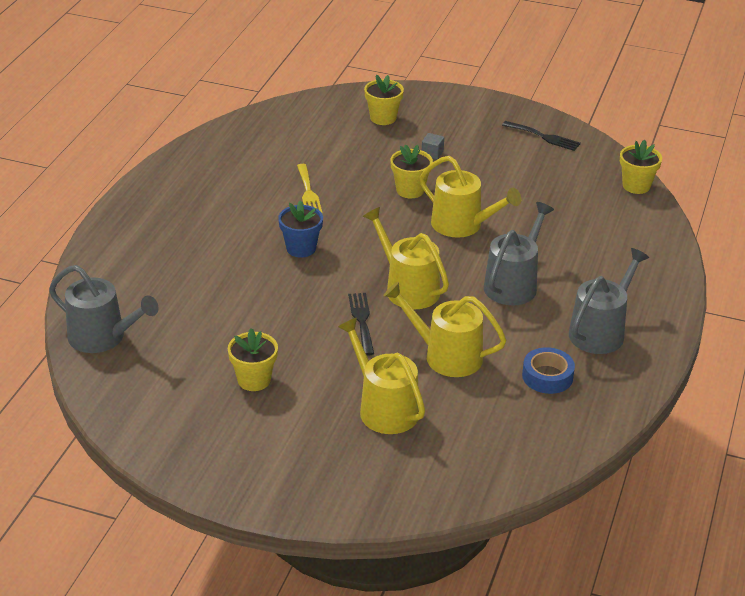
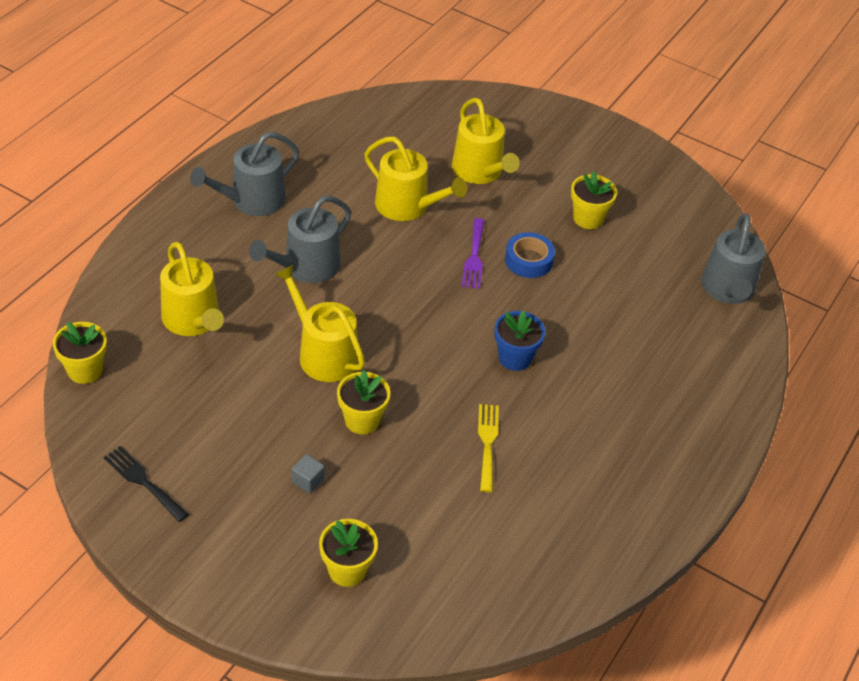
camera: 170 degrees left, 10 degrees up
grey watering can [49,265,159,353] -> grey watering can turned 120 degrees counterclockwise [701,213,766,304]
black fork [348,293,374,356] -> purple fork [462,218,484,289]
yellow watering can [363,207,449,309] -> yellow watering can moved to [160,242,224,336]
blue tape [522,347,575,394] -> blue tape moved to [505,232,555,278]

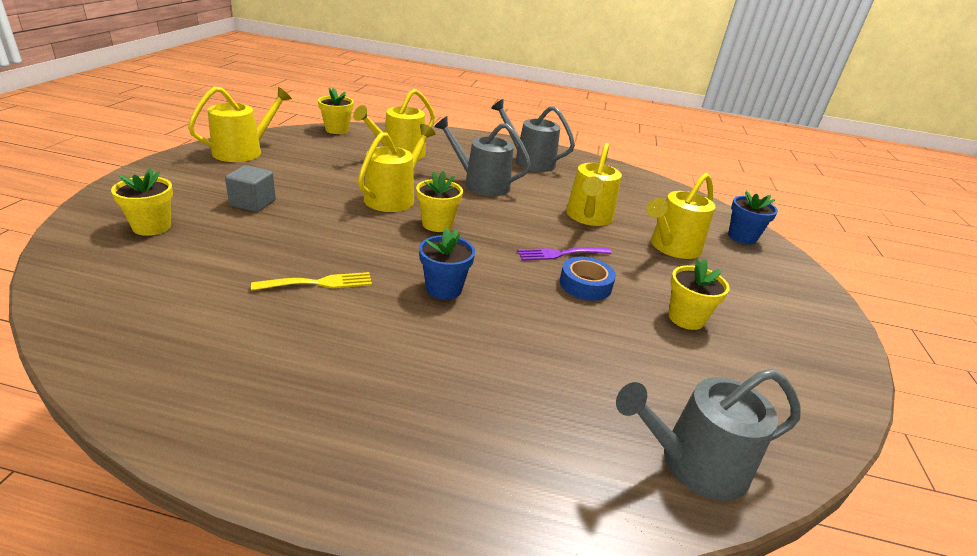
camera: 70 degrees right, 15 degrees down
black fork [104,446,189,522] -> yellow watering can [188,87,292,162]
grey cube [292,454,325,494] -> grey cube [225,165,276,212], size x1.60
yellow flower pot [337,370,391,434] -> yellow flower pot moved to [416,171,463,232]
none -> blue flower pot [728,191,778,244]

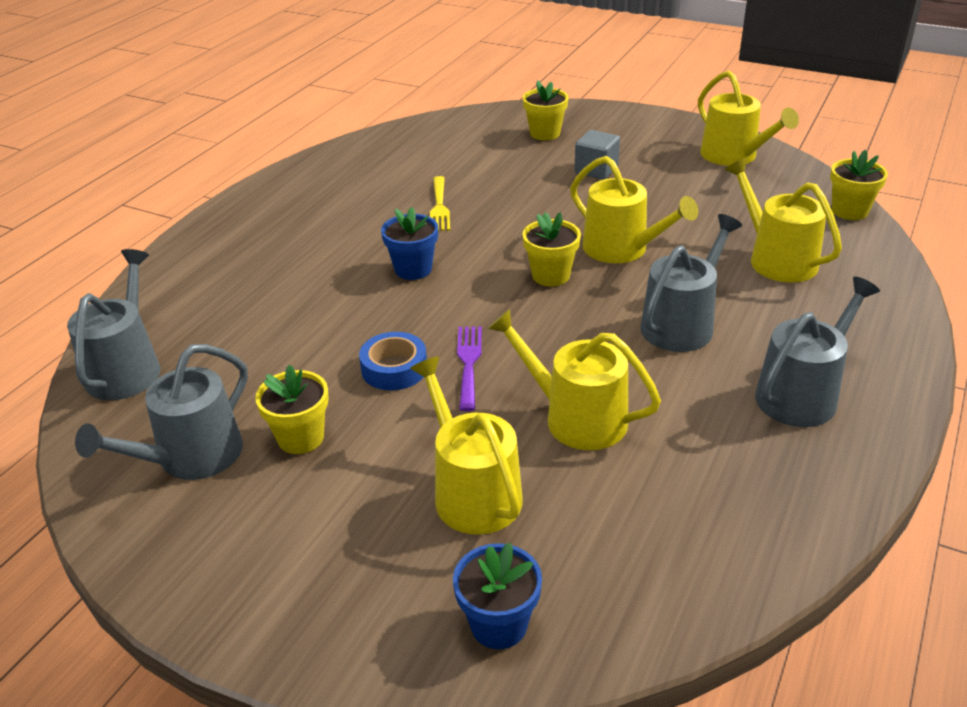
camera: 110 degrees right, 5 degrees up
none -> grey watering can [75,344,248,480]

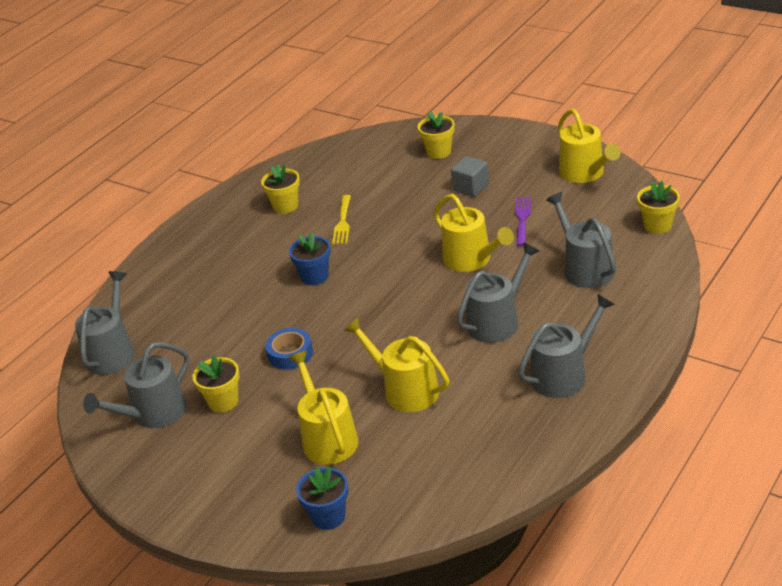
camera: 10 degrees right, 0 degrees up
purple fork [457,326,482,411] -> purple fork moved to [515,197,531,246]
yellow flower pot [523,212,581,286] -> yellow flower pot moved to [261,165,300,214]
yellow watering can [725,158,842,283] -> grey watering can [546,192,616,288]

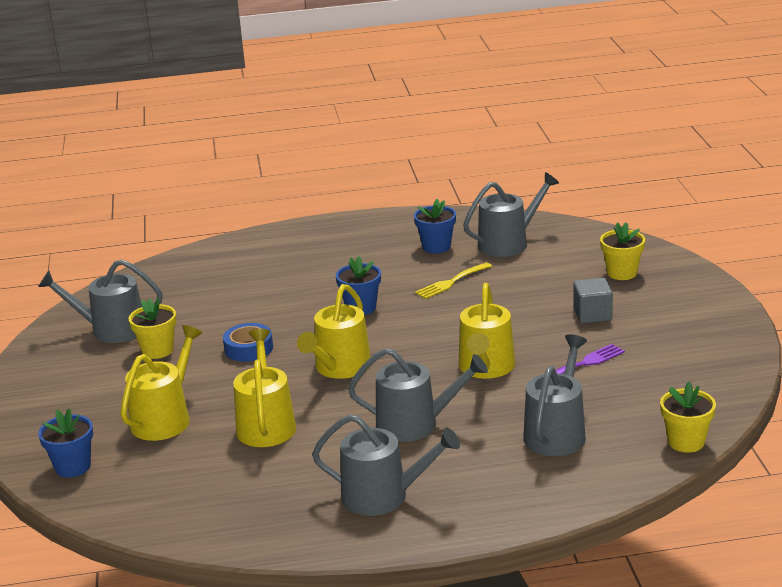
camera: 45 degrees right, 10 degrees down
grey watering can [75,271,135,375] -> grey watering can moved to [463,172,559,257]
yellow flower pot [261,165,300,214] -> blue flower pot [414,199,456,254]
yellow watering can [558,109,620,183] -> yellow watering can moved to [297,284,371,379]

